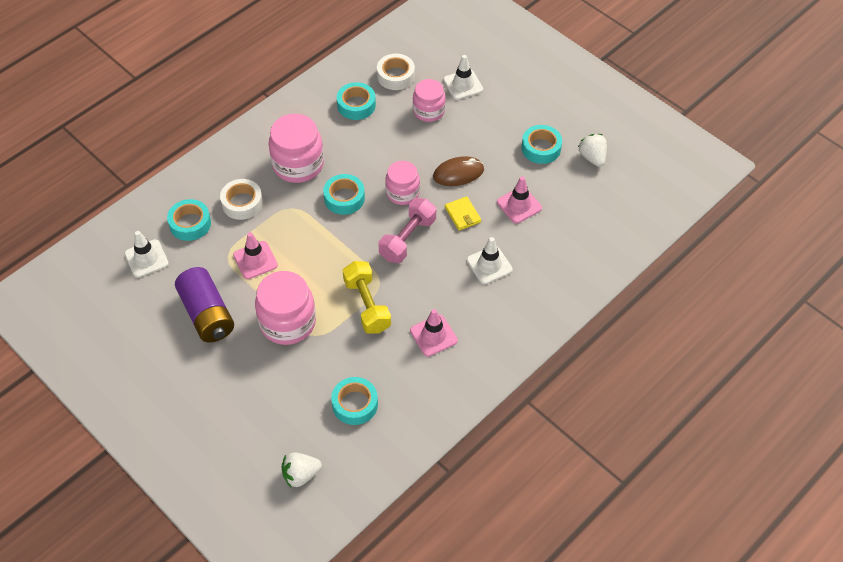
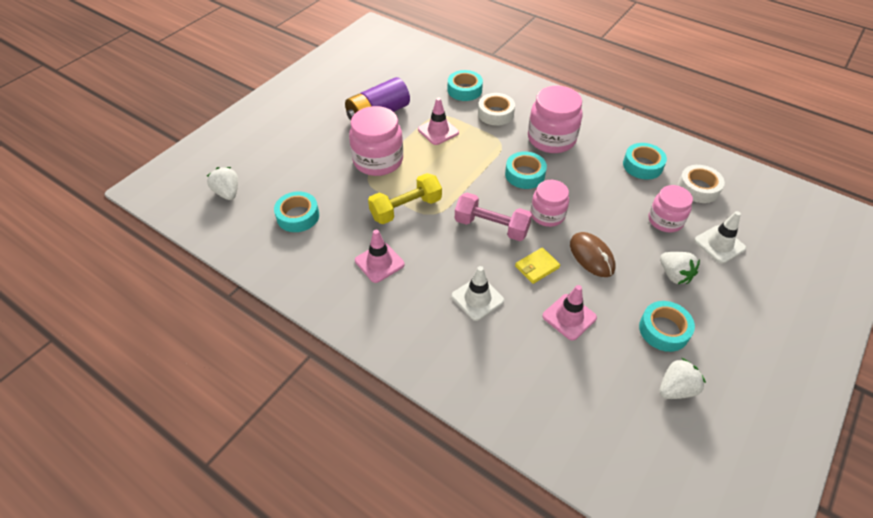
camera: 80 degrees right, 5 degrees down
white traffic cone [125,231,169,278] -> none
none -> white strawberry [660,252,700,284]

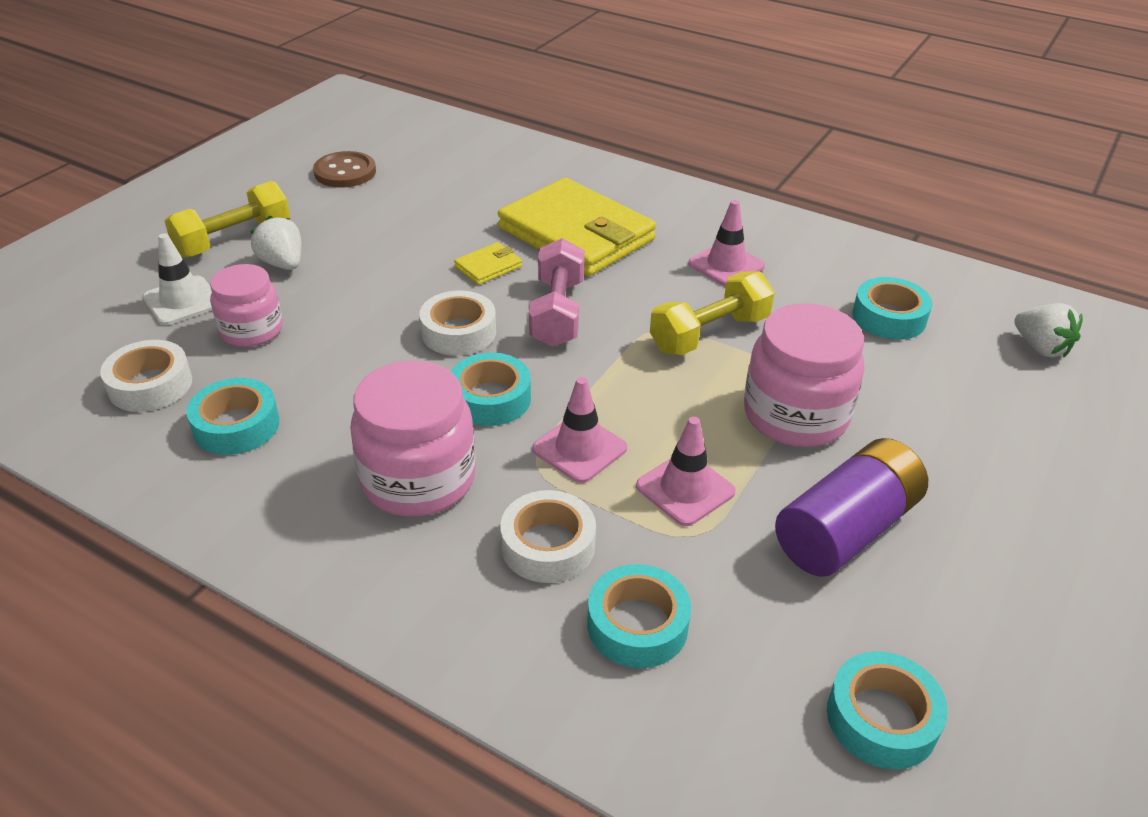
camera: 175 degrees right, 10 degrees down
white traffic cone [452,266,504,321] -> yellow wallet [498,178,656,276]
pink dumbbell [455,193,532,241] -> pink dumbbell turned 75 degrees clockwise [529,238,585,347]
pink jar [531,180,569,227] -> white tape [419,291,496,356]
pink traffic cone [542,285,597,340] -> pink traffic cone moved to [532,377,627,483]
brown mouse [570,232,615,277] -> none
turquoise tape [639,301,695,352] -> turquoise tape moved to [827,651,948,769]
white strawberry [659,358,706,399] -> brown button [313,151,376,188]
none -> yellow dumbbell [165,181,290,258]

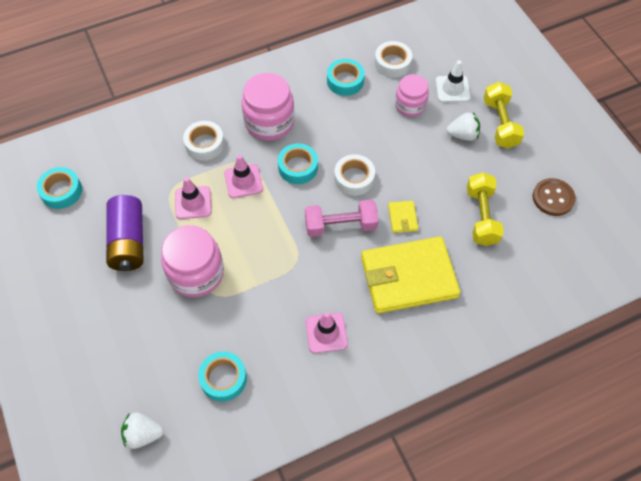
camera: 125 degrees right, 20 degrees up
pink dumbbell [529,238,585,347] -> pink dumbbell turned 45 degrees counterclockwise [305,200,379,237]
turquoise tape [587,564,691,668] -> none
yellow dumbbell [650,271,775,355] -> yellow dumbbell moved to [467,172,504,246]

